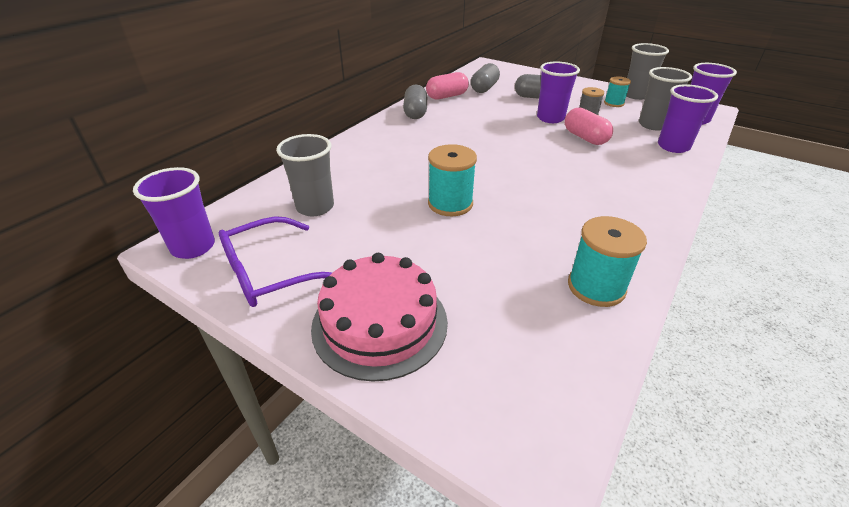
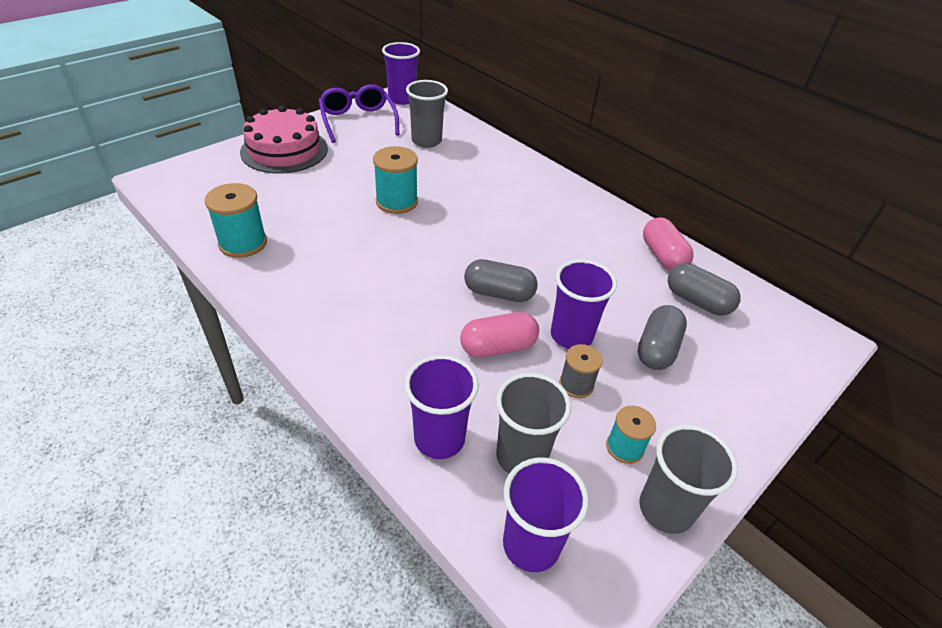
camera: 100 degrees right, 5 degrees up
grey capsule [403,85,427,119] -> grey capsule moved to [464,259,538,302]

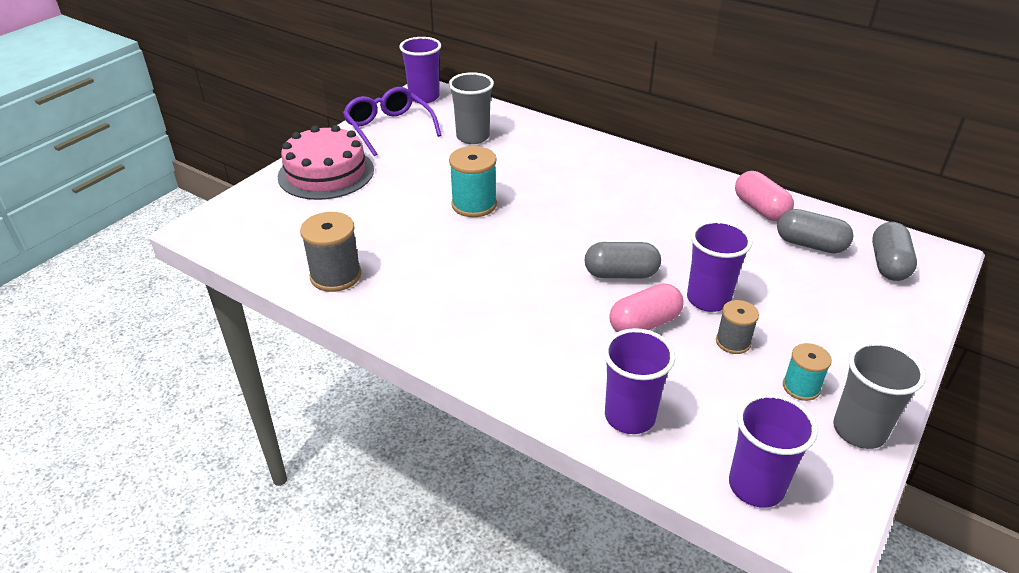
camera: 10 degrees left, 5 degrees down
turquoise spool [205,183,267,258] -> grey spool [300,212,361,292]
grey cup [496,373,571,473] -> none
grey capsule [638,305,687,370] -> grey capsule moved to [872,222,917,281]

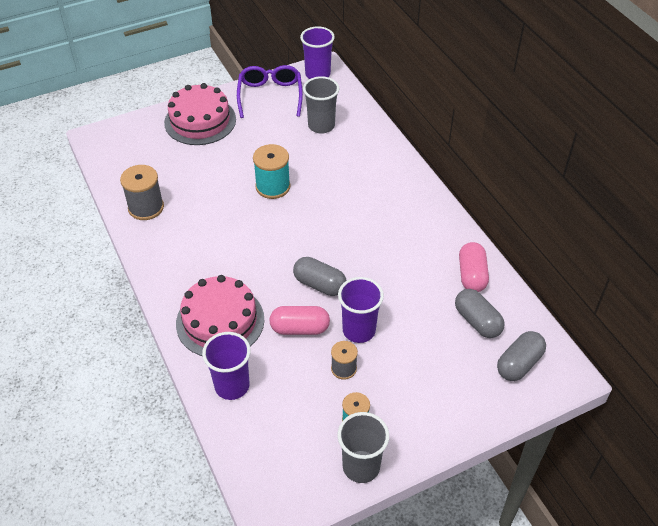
camera: 30 degrees right, 10 degrees up
purple cup [729,393,818,508] -> none
none -> pink cake [176,275,264,356]

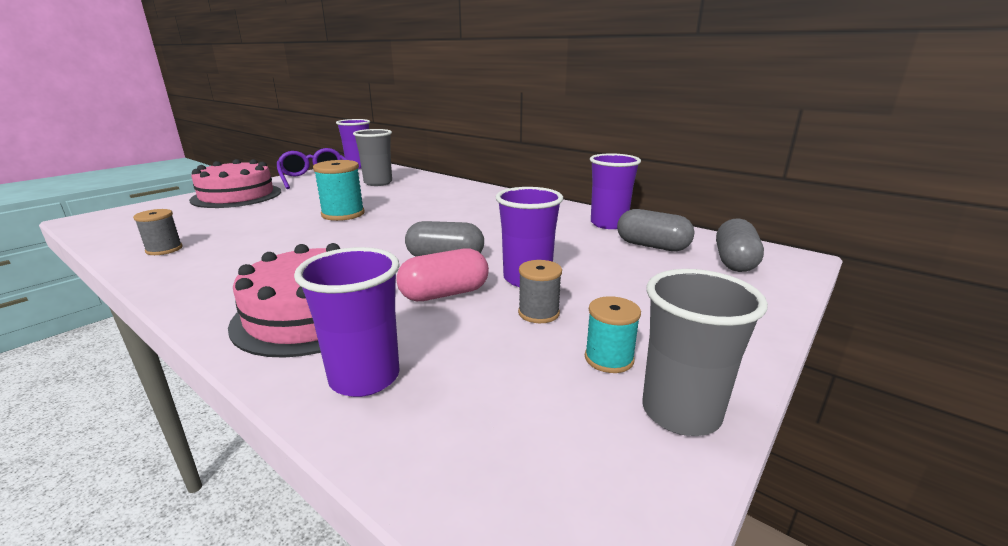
camera: 25 degrees left, 25 degrees down
grey spool [120,165,164,220] -> grey spool [133,209,183,255], size x0.62
pink capsule [459,242,489,292] -> purple cup [590,153,641,229]

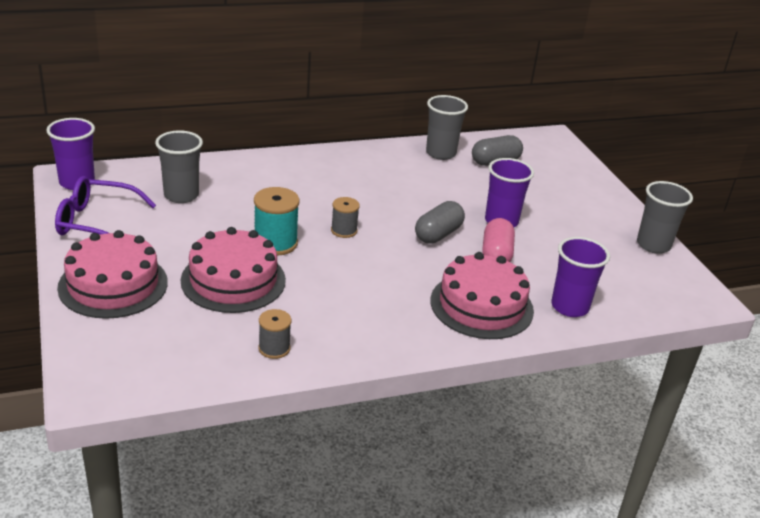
camera: 60 degrees left, 10 degrees up
grey spool [518,260,562,323] -> grey spool moved to [331,197,360,238]
turquoise spool [585,296,641,373] -> none
purple cup [590,153,641,229] -> grey cup [426,95,468,160]
grey capsule [716,218,764,272] -> none
none -> pink cake [181,227,286,313]

